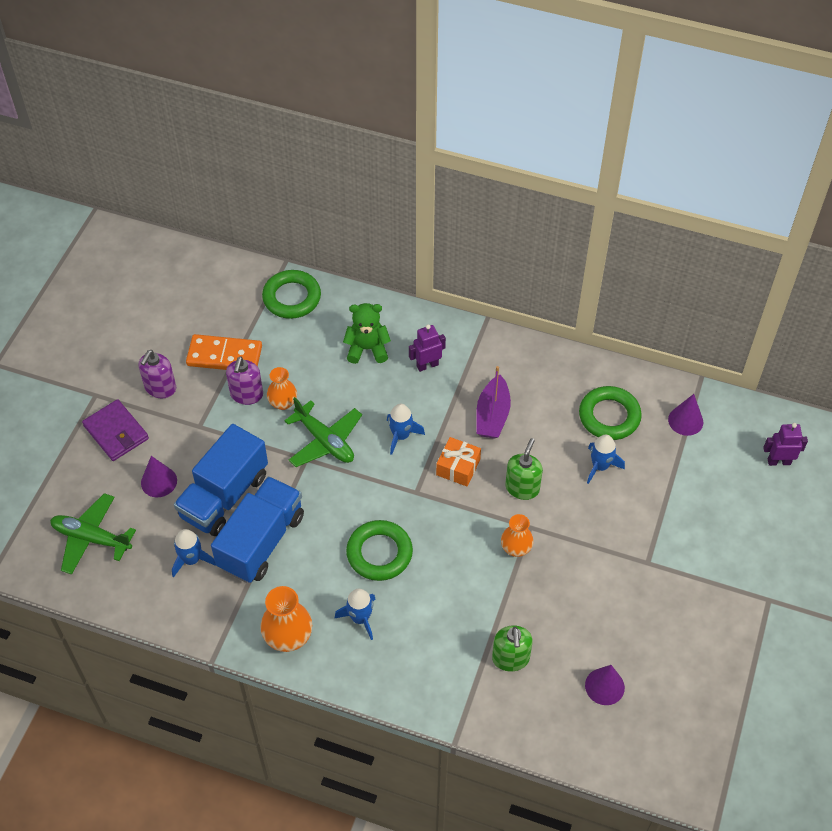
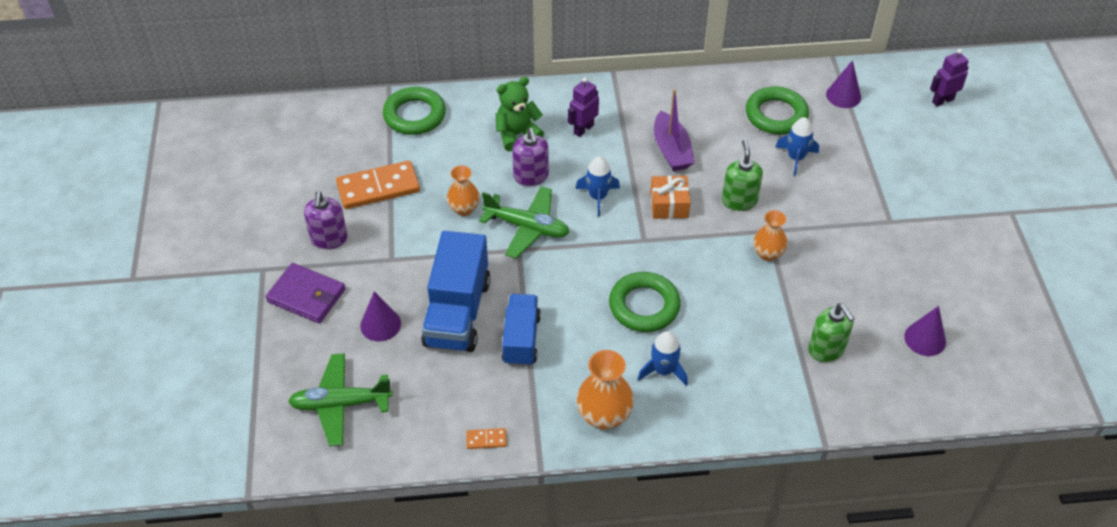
camera: 25 degrees left, 5 degrees down
blue rocket [172,529,216,577] -> none
blue truck [211,476,304,583] -> blue truck [501,294,541,366], size x0.64
purple soap dispenser [226,357,263,405] -> purple soap dispenser moved to [512,128,549,186]
none -> orange domino [466,428,507,449]

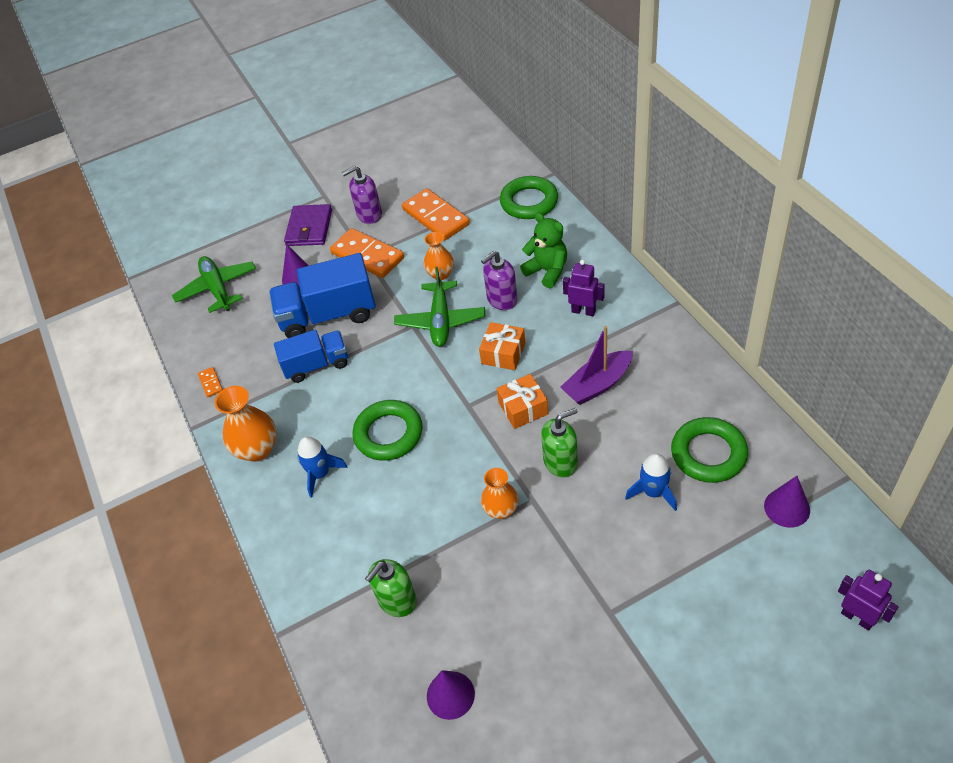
camera: 75 degrees right, 0 degrees up
blue rocket [575,156,620,217] -> orange gift [479,322,526,370]
none -> orange domino [330,228,404,278]

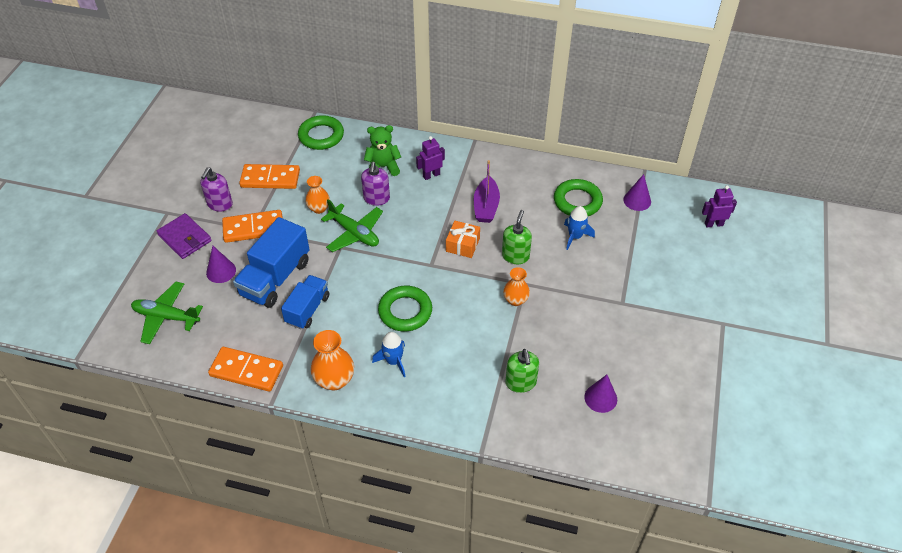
camera: 55 degrees left, 0 degrees up
orange domino [198,367,223,397] -> orange domino [208,347,283,392], size x2.30
orange gift [479,322,526,370] -> none

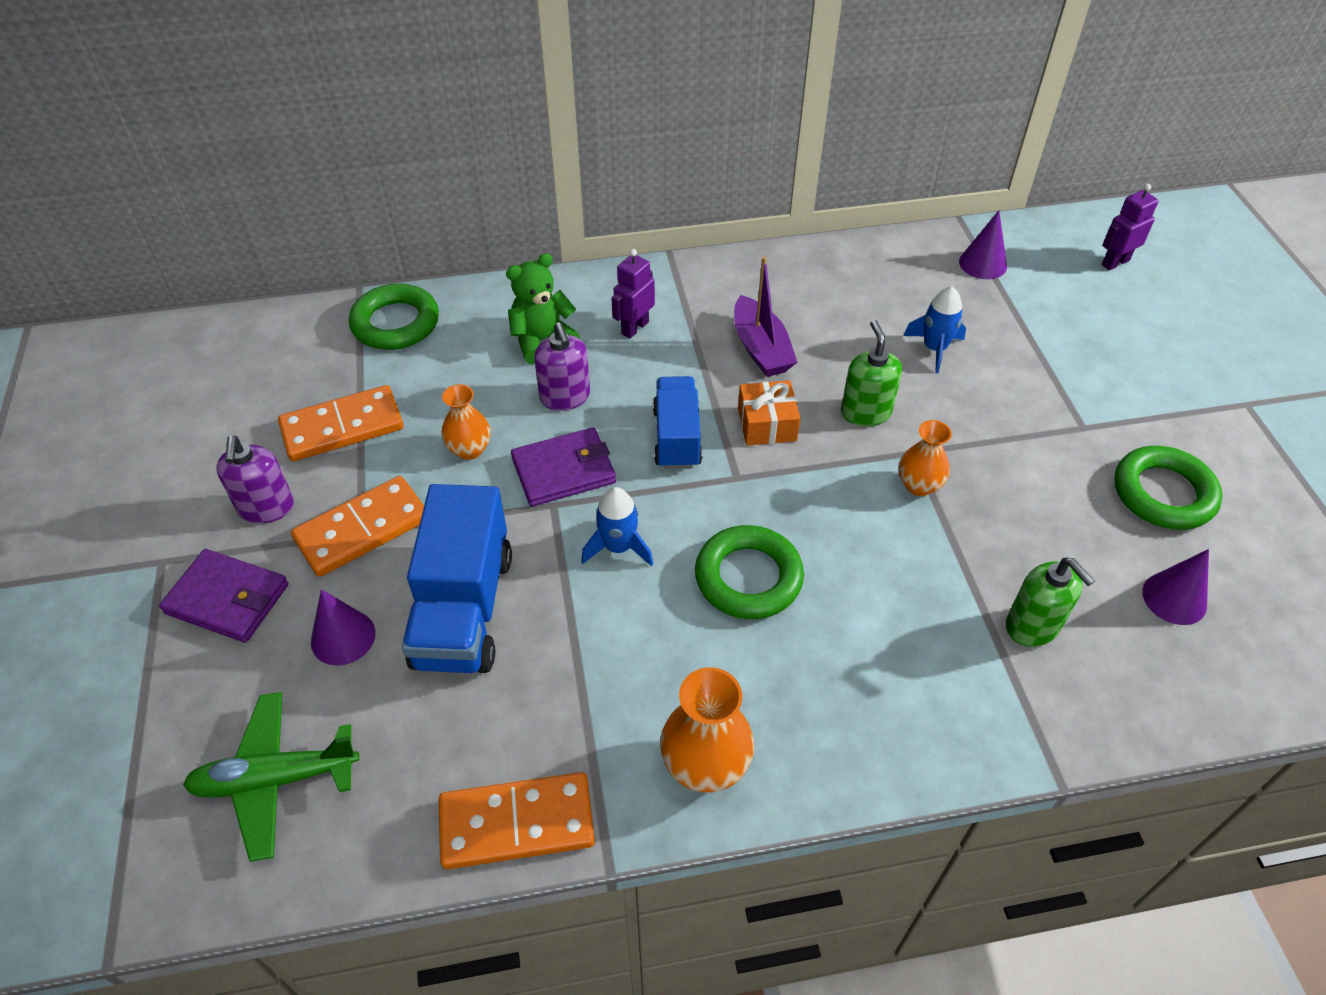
camera: 25 degrees left, 0 degrees up
blue truck [281,275,329,329] -> blue truck moved to [653,376,702,469]
green plane [321,199,383,252] -> purple wallet [511,427,616,507]
blue rocket [372,332,406,377] -> blue rocket moved to [581,487,653,566]
green ring [554,179,603,216] -> green ring moved to [1114,446,1222,530]

